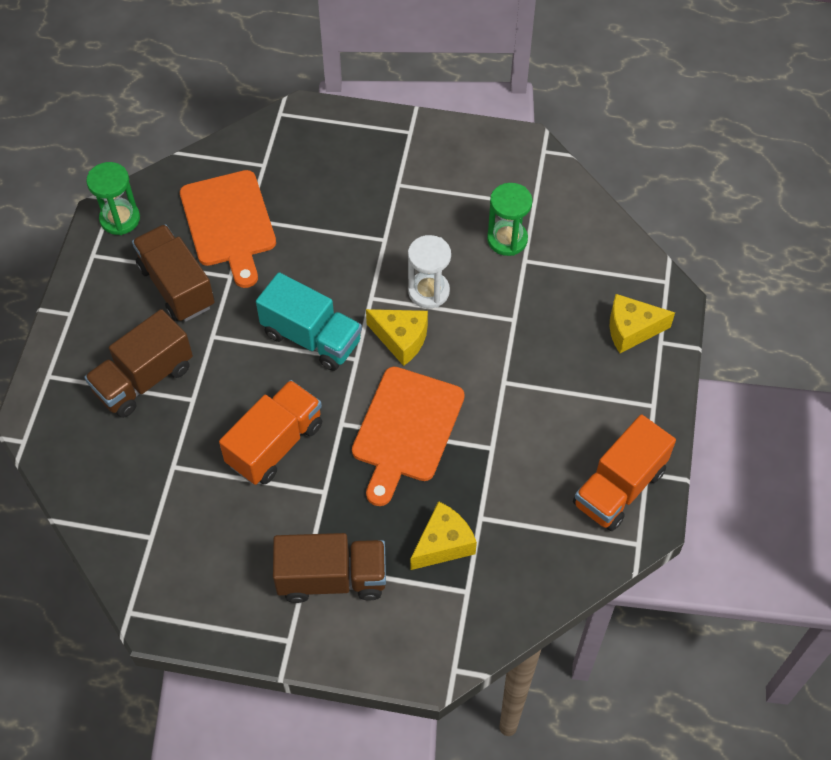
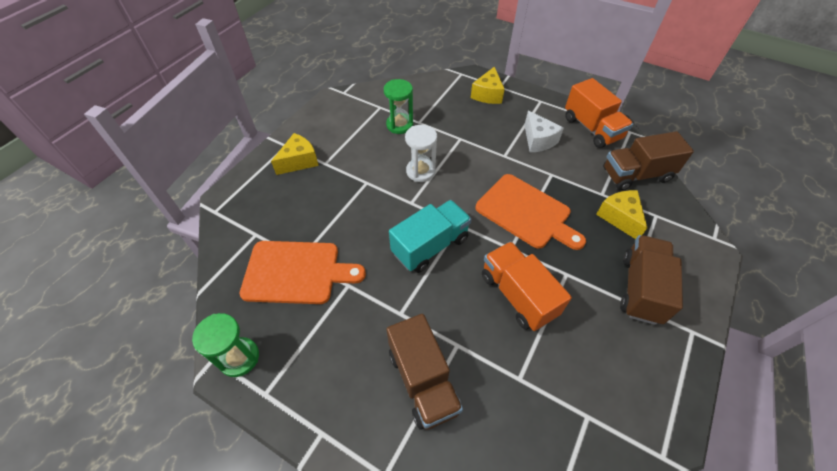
camera: 70 degrees left, 5 degrees down
brown truck [132,224,215,322] -> brown truck moved to [603,131,694,191]
yellow cheese [366,309,428,366] -> yellow cheese moved to [271,133,319,175]
none -> white cheese [524,111,564,152]

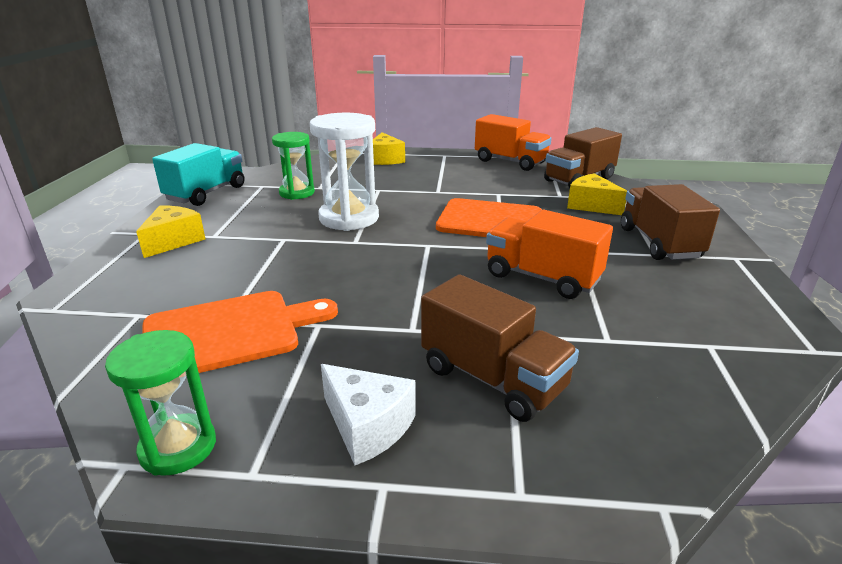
camera: 25 degrees left, 25 degrees down
turquoise truck [389,200,472,273] -> turquoise truck moved to [152,143,244,206]
white hourglass [405,125,437,182] -> white hourglass [310,113,379,231], size x1.54
white cheese [524,111,564,152] -> white cheese moved to [321,364,416,465]

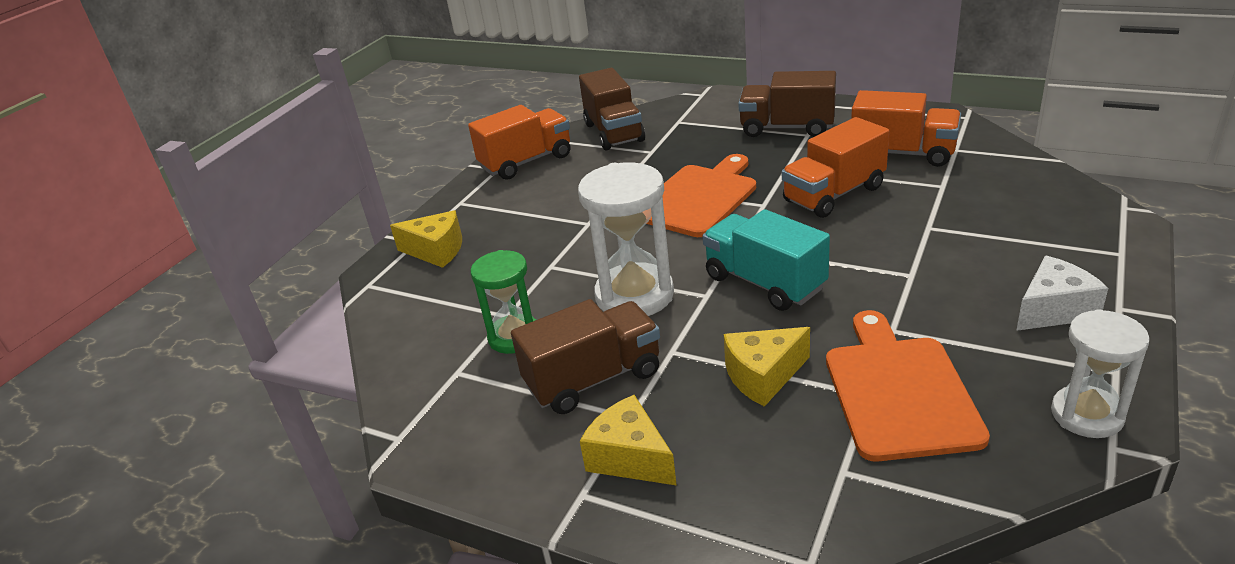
camera: 65 degrees left, 5 degrees up
green hourglass [105,330,216,476] -> white hourglass [1051,309,1150,438]
turquoise truck [152,143,244,206] -> turquoise truck moved to [703,209,830,311]
brown truck [421,274,579,422] -> brown truck moved to [511,299,660,414]
yellow cheese [567,173,627,215] -> yellow cheese moved to [724,327,810,407]
none -> orange truck [851,90,961,167]

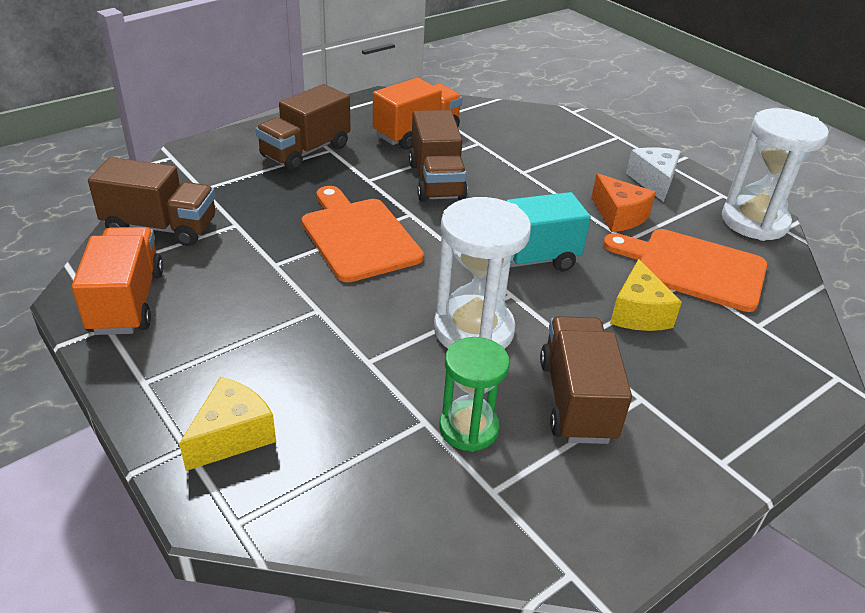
camera: 70 degrees left, 5 degrees up
yellow cheese [580,395,677,486] -> none
orange truck [782,117,889,218] -> brown truck [409,110,468,202]
white hourglass [1051,309,1150,438] -> white hourglass [722,108,829,241], size x1.54
none -> orange cheese [591,174,656,232]

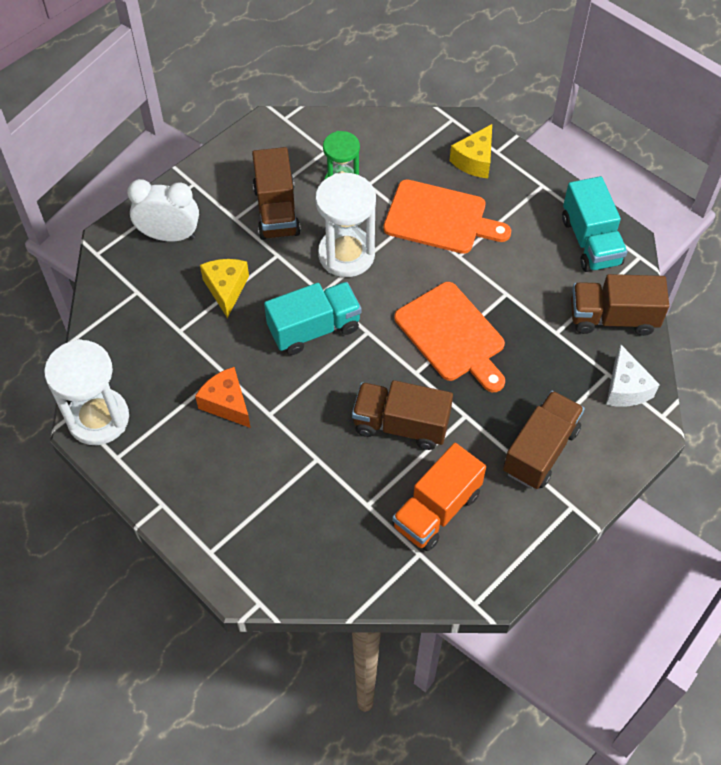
camera: 175 degrees right, 20 degrees up
orange truck [72,227,164,335] -> turquoise truck [562,176,627,272]
brown truck [409,110,468,202] -> brown truck turned 60 degrees counterclockwise [352,380,453,450]
orange cutting board [603,229,767,312] -> orange cutting board moved to [383,179,511,254]
white cheese [626,147,681,202] -> white cheese moved to [606,344,660,407]
none -> white clock [127,179,199,242]

